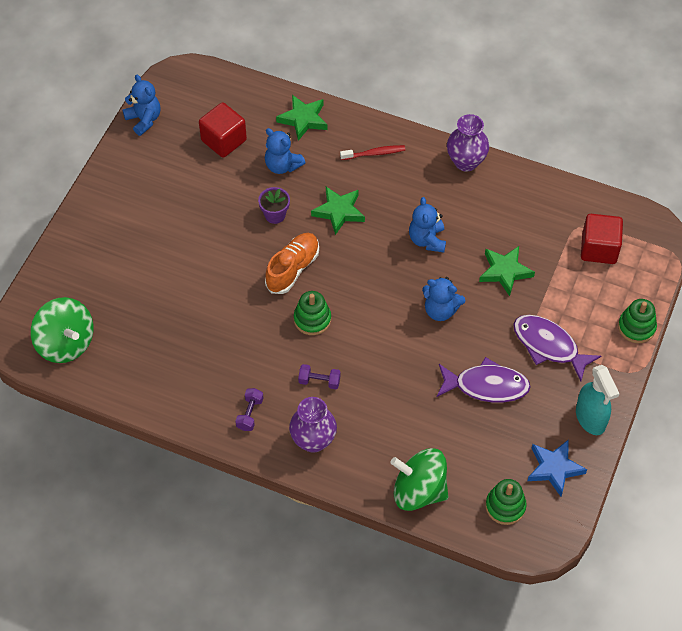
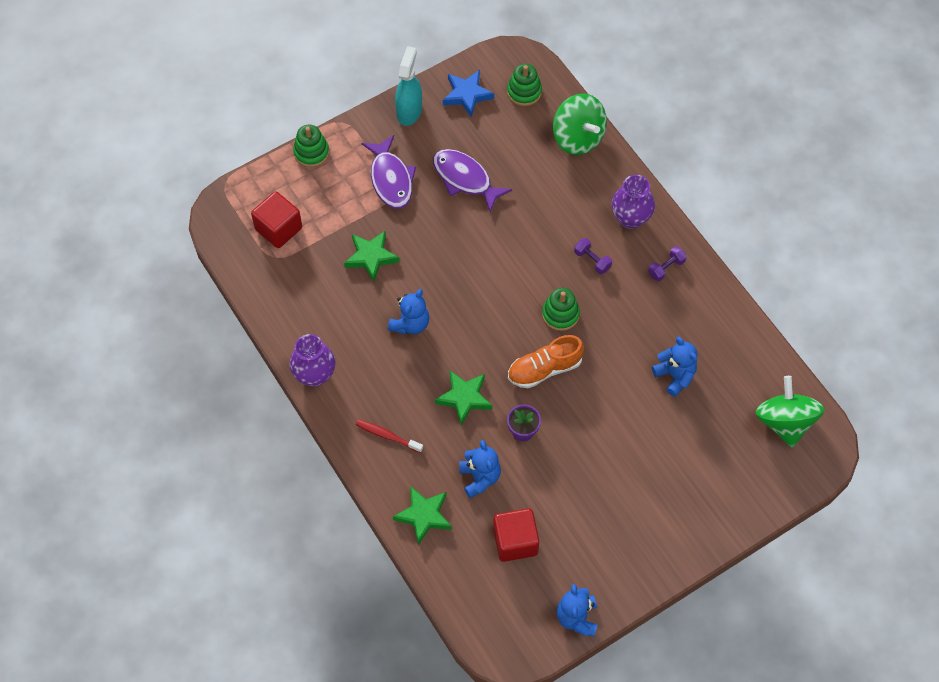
camera: 145 degrees left, 5 degrees up
blue teddy bear [422,277,465,321] -> blue teddy bear moved to [652,337,697,397]

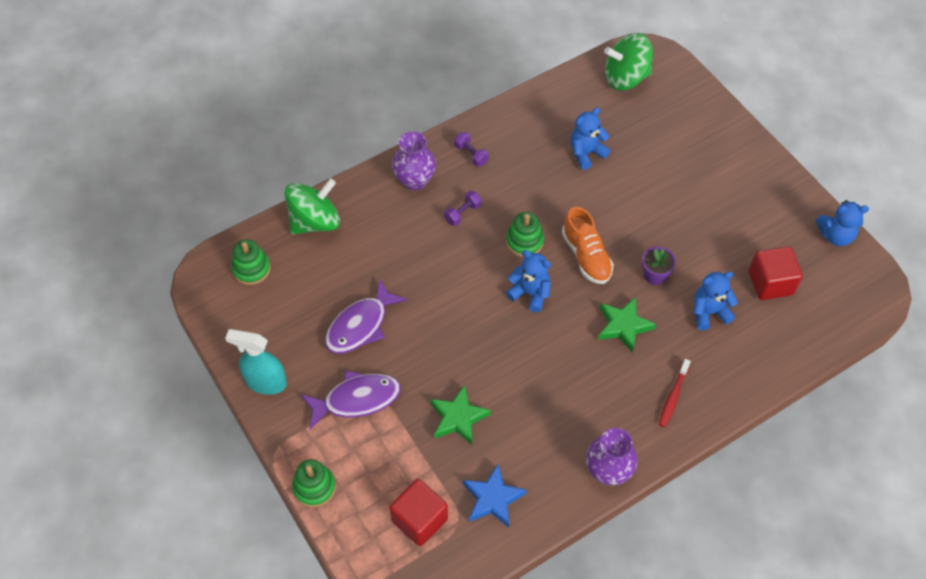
camera: 90 degrees left, 5 degrees down
blue teddy bear [388,289,429,335] -> blue teddy bear moved to [506,250,551,312]
green star [393,486,452,545] -> none
blue star [443,70,494,118] -> blue star moved to [463,464,527,528]

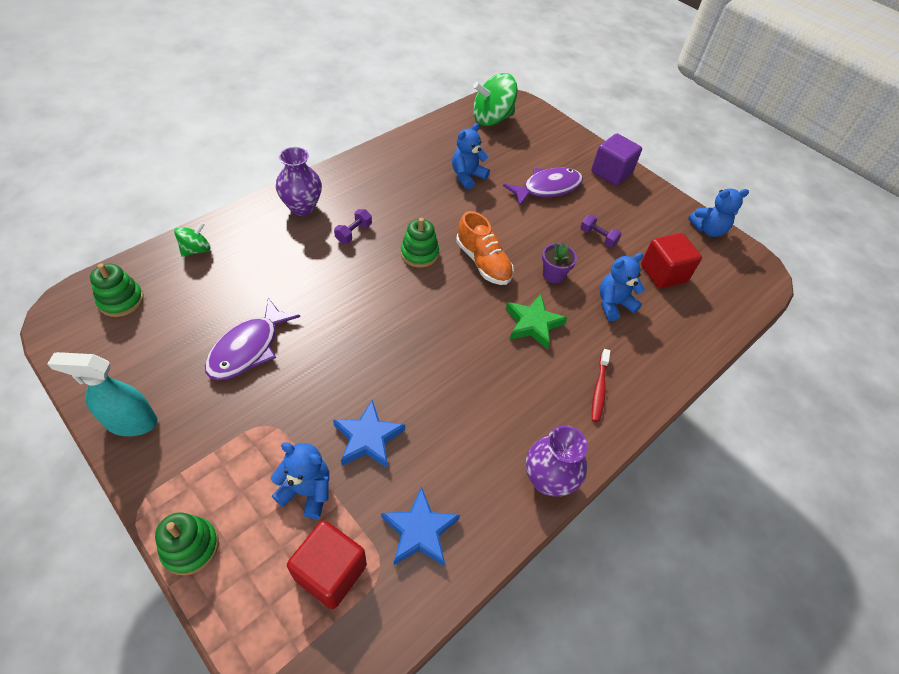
camera: 15 degrees left, 5 degrees down
green spinning top [285,178,340,235] -> green spinning top [174,222,210,257], size x0.54
purple fish [301,371,401,429] -> purple fish moved to [503,168,583,207]
green star [430,385,491,445] -> blue star [333,400,405,469]
purple dumbbell [454,132,489,167] -> purple dumbbell moved to [580,215,622,247]
blue teddy bear [506,250,551,312] -> blue teddy bear moved to [271,442,329,519]
none -> purple cube [591,133,642,186]

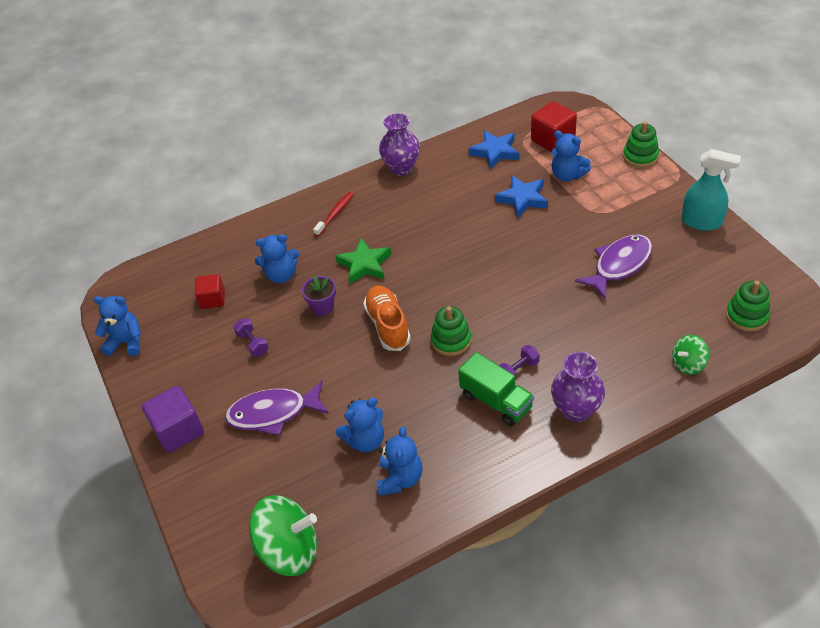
camera: 155 degrees left, 5 degrees down
red cube [641,233,702,289] -> red cube [195,274,225,309], size x0.66
none -> blue teddy bear [376,426,422,496]
none -> green truck [458,352,534,427]

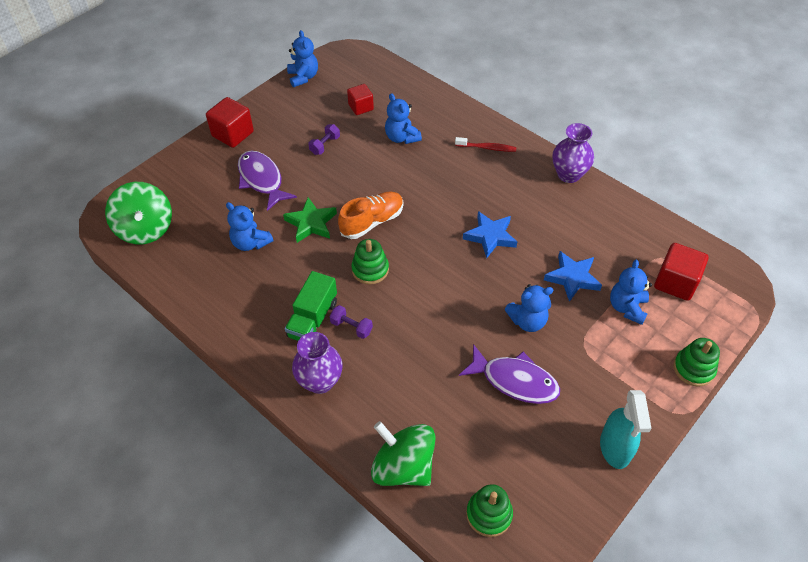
camera: 65 degrees right, 5 degrees up
purple cube [142,386,204,453] -> red cube [206,97,254,148]
purple flower pot [302,276,336,316] -> none
green star [335,238,392,284] -> green star moved to [283,197,337,243]
blue teddy bear [376,426,422,496] -> blue teddy bear moved to [505,284,553,332]
blue star [469,130,519,170] -> blue star moved to [463,211,517,258]
green spinning top [672,335,709,375] -> green spinning top [371,421,436,486], size x1.86

